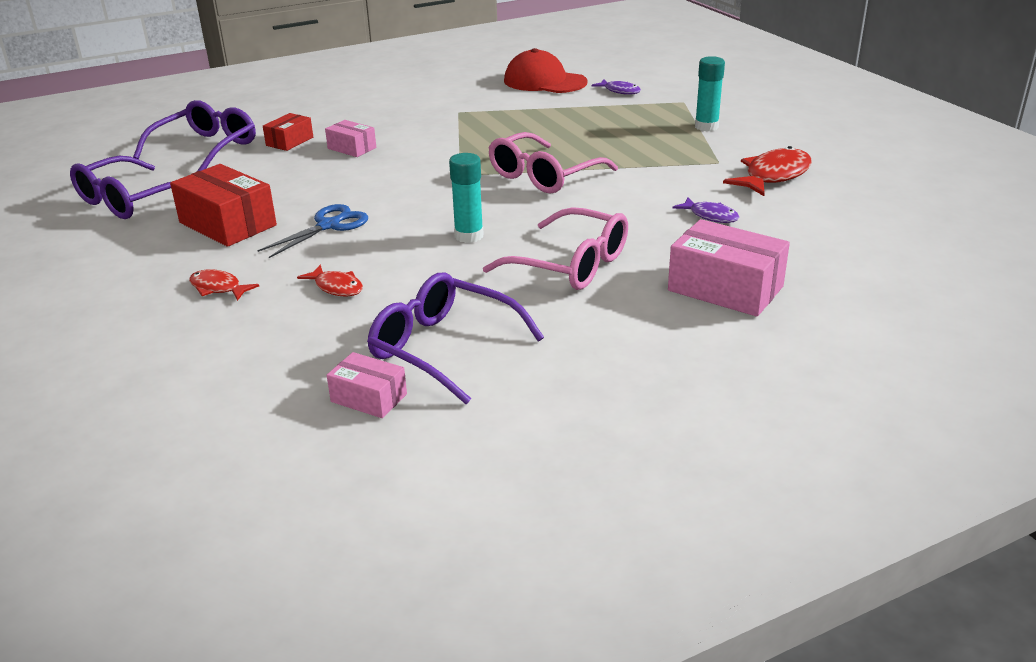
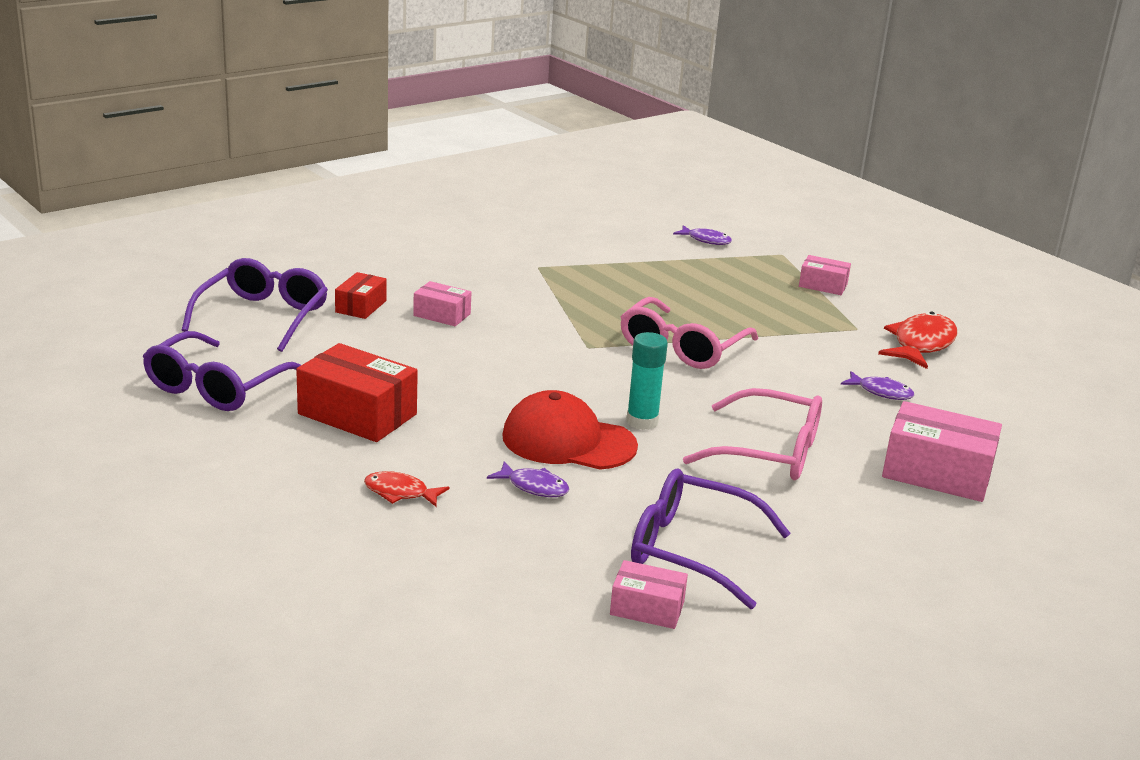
camera: 15 degrees left, 5 degrees down
blue scissors [257,204,368,258] -> none
red fish [297,265,363,296] -> purple fish [487,461,569,497]
red cap [504,48,587,93] -> red cap moved to [502,390,638,470]
turquoise glue stick [695,56,725,131] -> pink box [799,255,851,295]

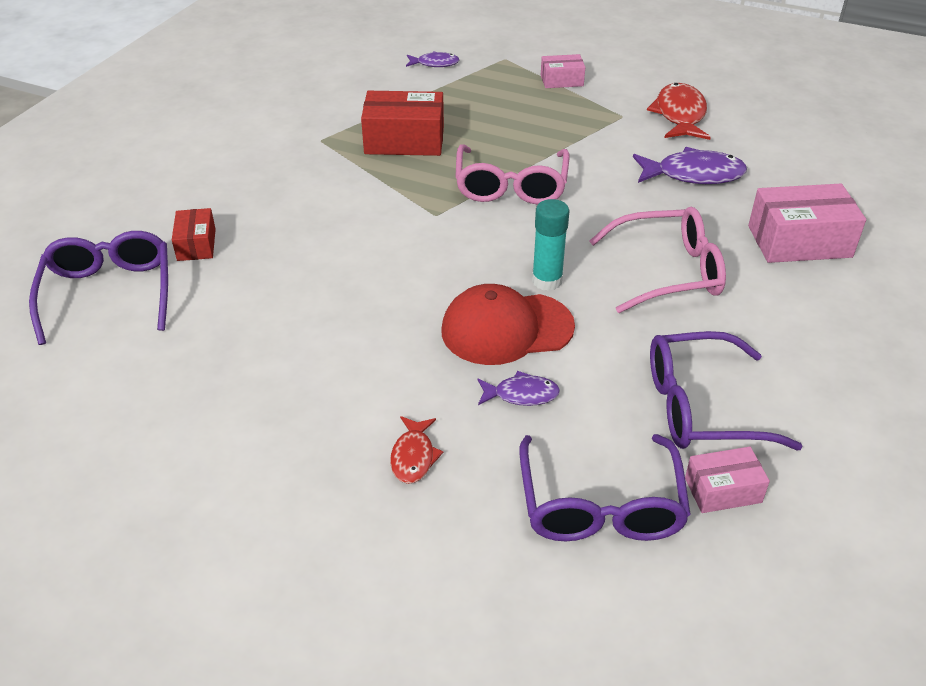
camera: 25 degrees left, 15 degrees up
purple glasses [143,331,301,411] -> purple glasses moved to [519,434,691,541]
red box [296,343,418,442] -> red box moved to [361,91,444,156]
red fish [364,471,450,507] -> red fish turned 75 degrees counterclockwise [390,416,443,484]
pink box [413,281,471,326] -> none
purple fish [841,371,914,400] -> purple fish [633,147,747,184], size x1.76

